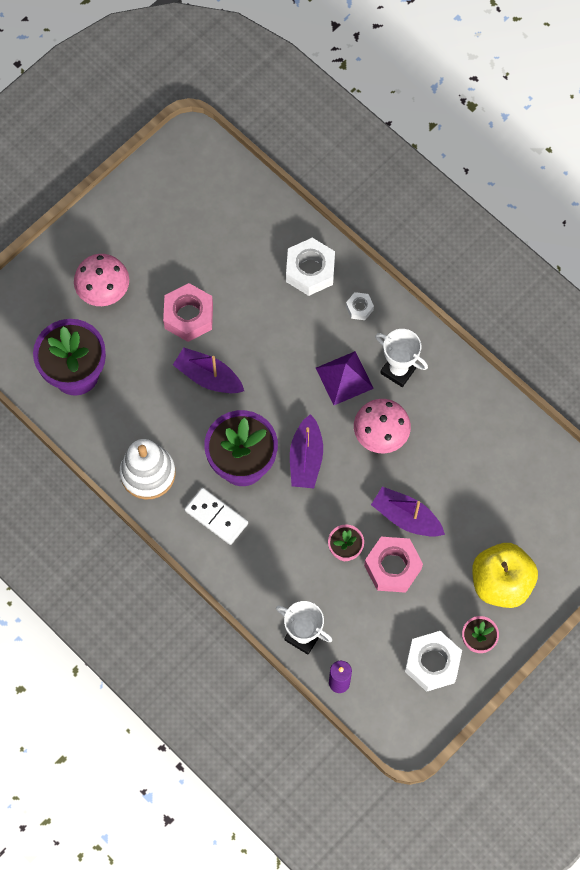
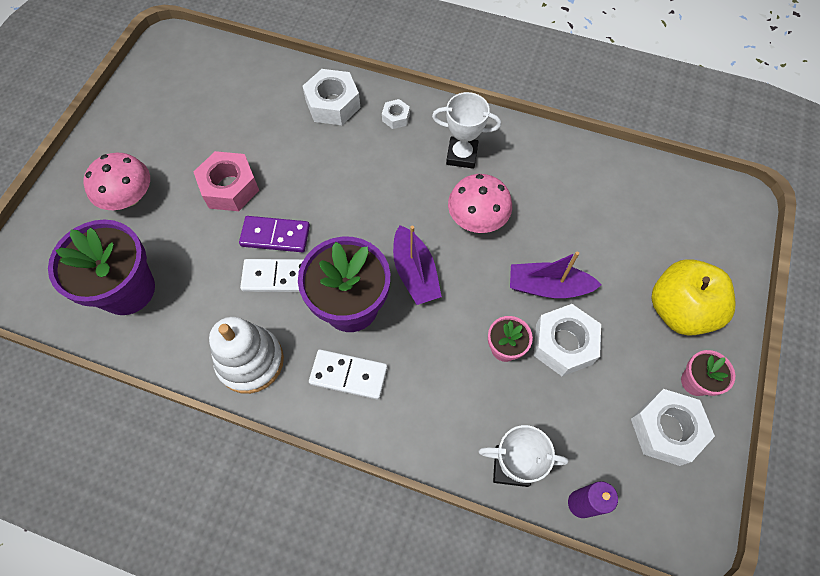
camera: 25 degrees left, 5 degrees down
purple boat [173,347,244,393] -> purple domino [239,216,310,252]
purple pyramid [316,351,374,405] -> none
pink nut [364,537,423,593] -> white nut [534,304,601,376]
none -> white domino [240,259,304,292]

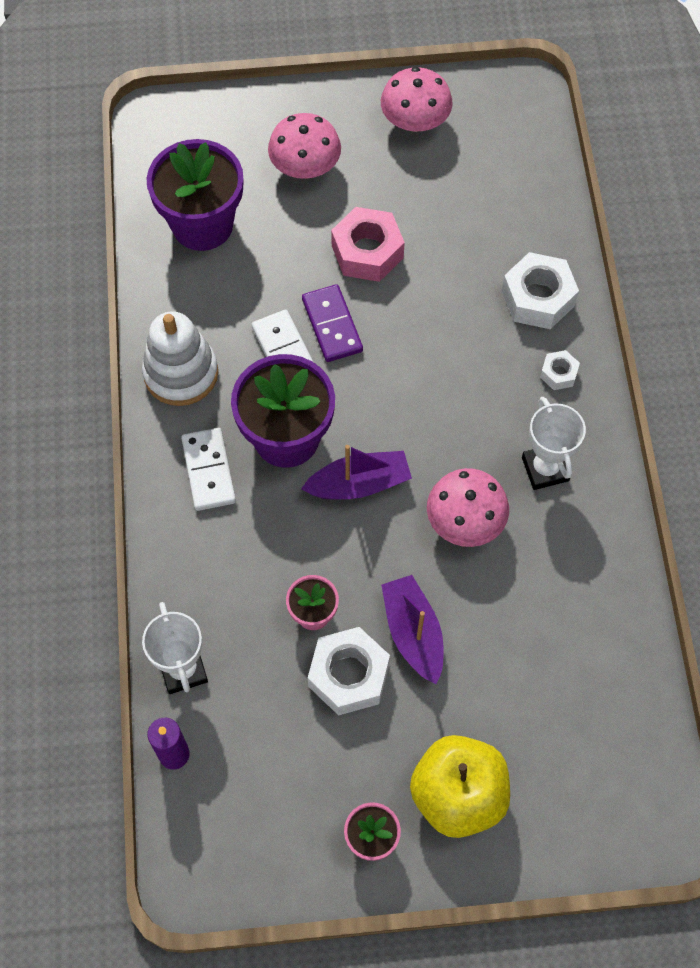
camera: 65 degrees right, 0 degrees up
purple boat [393,225,442,305] -> purple boat turned 150 degrees counterclockwise [301,445,412,500]
white nut [631,389,715,466] -> none
none -> pink mushroom [381,67,453,132]

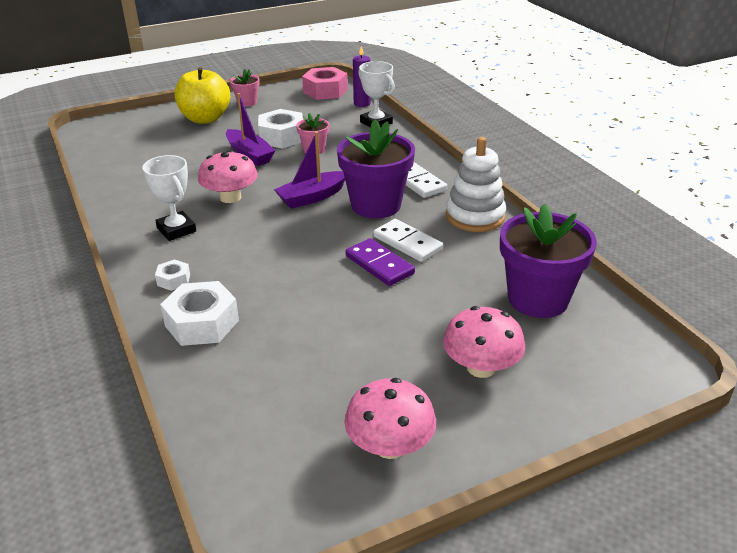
camera: 160 degrees right, 30 degrees down
pink nut [331,207,405,282] -> pink nut moved to [302,67,348,100]

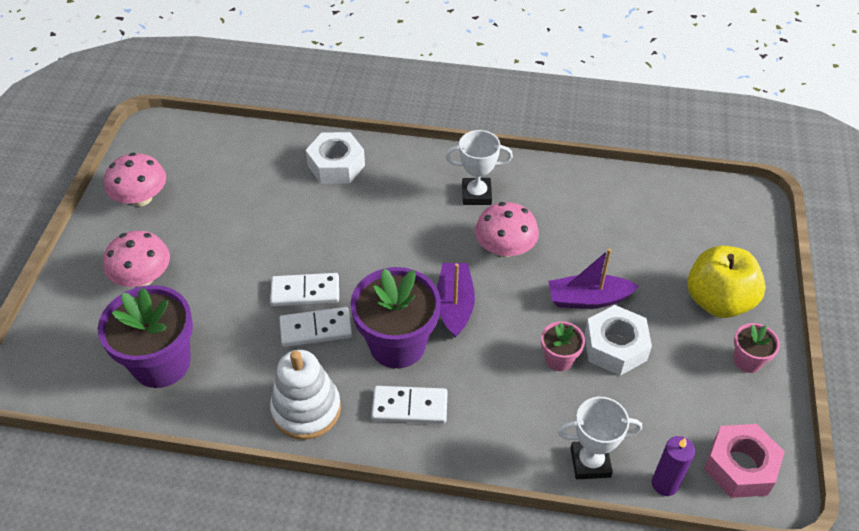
camera: 125 degrees right, 15 degrees up
white nut [155,259,190,291] -> none
purple domino [345,238,415,286] -> white domino [270,273,339,306]

